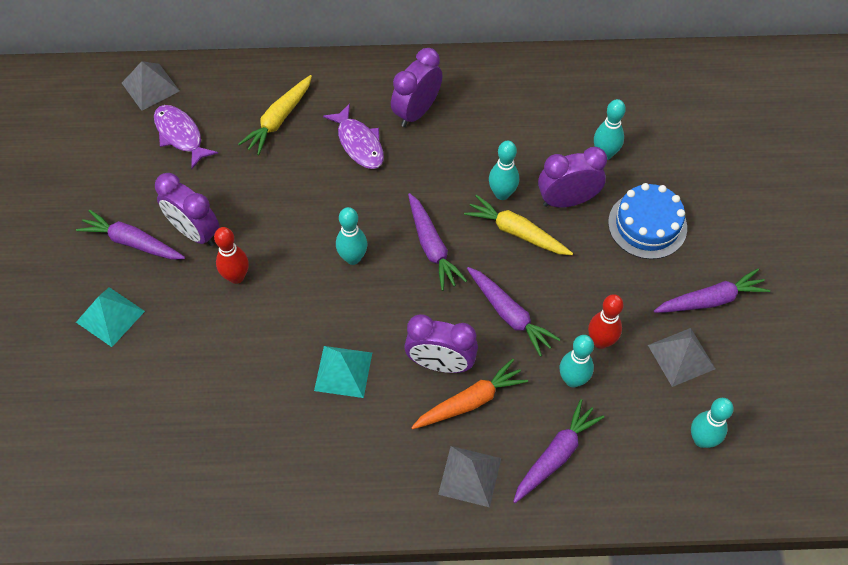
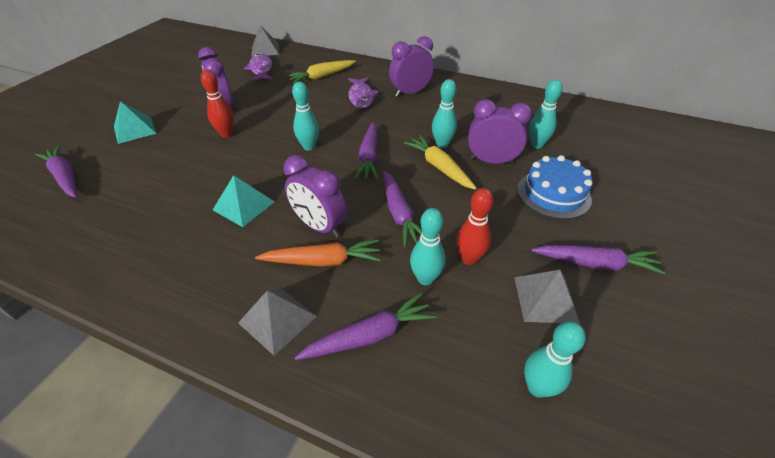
camera: 25 degrees right, 15 degrees down
purple carrot [76,209,185,260] -> purple carrot moved to [35,145,77,198]

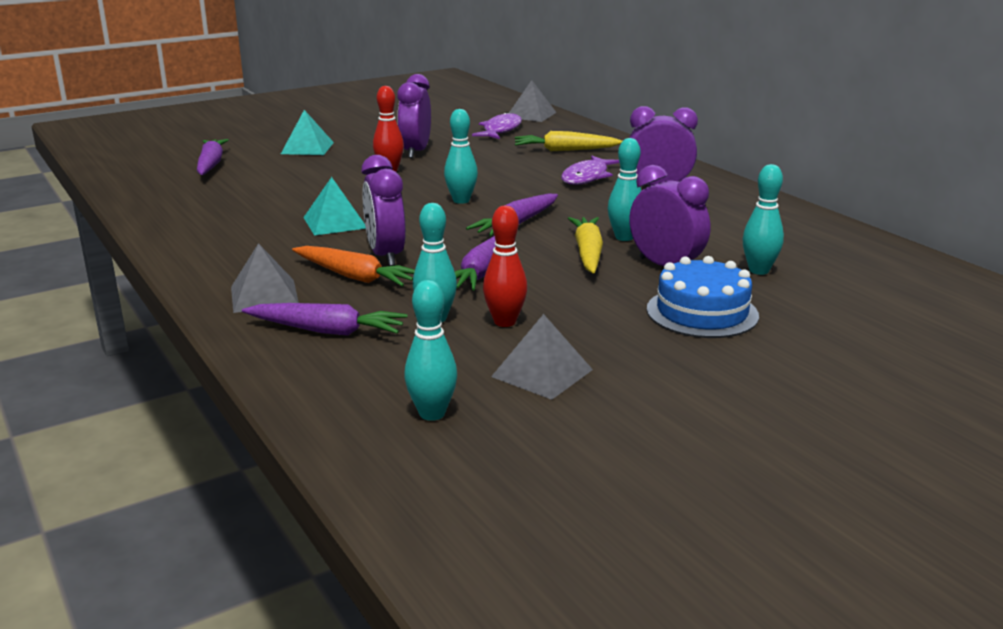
camera: 35 degrees right, 20 degrees down
purple carrot [531,245,666,274] -> none

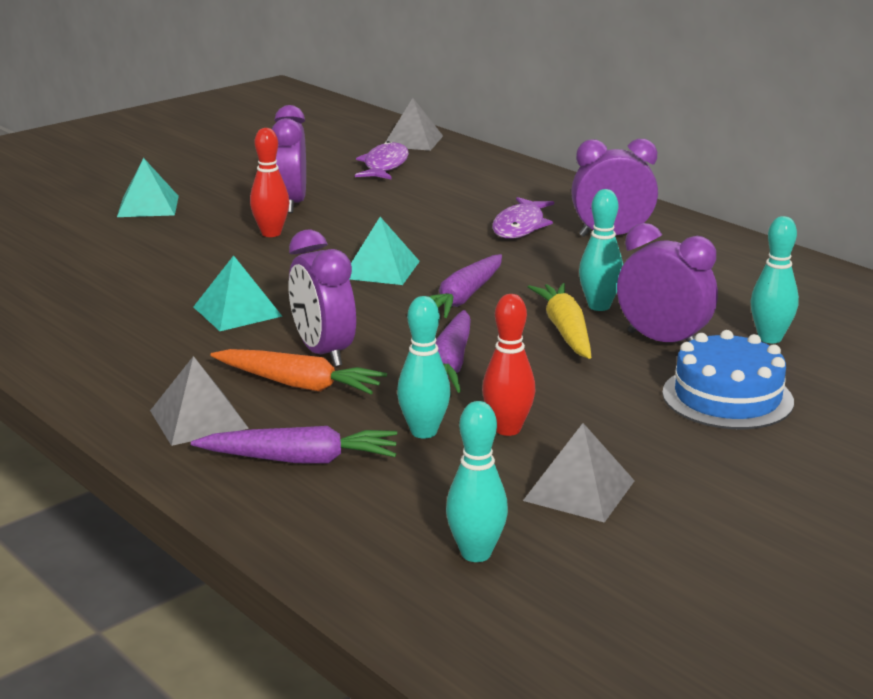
camera: 10 degrees left, 0 degrees up
purple carrot [197,139,228,175] -> none
turquoise bowling pin [444,109,478,204] -> turquoise pyramid [349,217,420,285]
yellow carrot [515,131,622,151] -> none

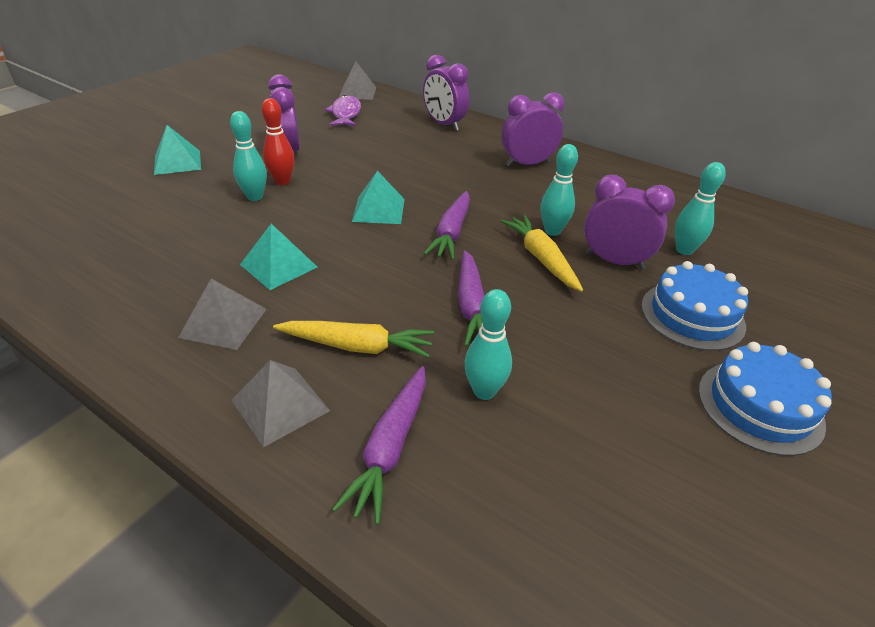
camera: 15 degrees left, 15 degrees up
purple carrot [191,426,397,463] -> purple carrot turned 120 degrees clockwise [332,366,426,525]
orange carrot [210,349,387,394] -> yellow carrot [273,321,434,358]
purple clock [289,229,356,367] -> purple clock moved to [423,55,470,131]
turquoise bowling pin [446,401,508,562] -> turquoise bowling pin moved to [230,111,267,201]
red bowling pin [482,294,536,436] -> none
purple fish [492,197,554,239] -> none
grey pyramid [523,423,635,523] -> grey pyramid moved to [178,279,266,350]
none -> blue cake [698,342,832,456]

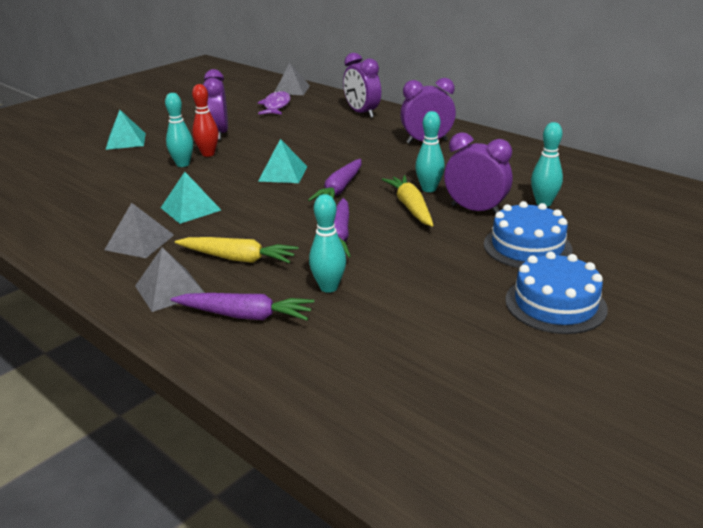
camera: 10 degrees right, 10 degrees down
purple carrot [332,366,426,525] -> purple carrot turned 105 degrees counterclockwise [171,293,314,320]

